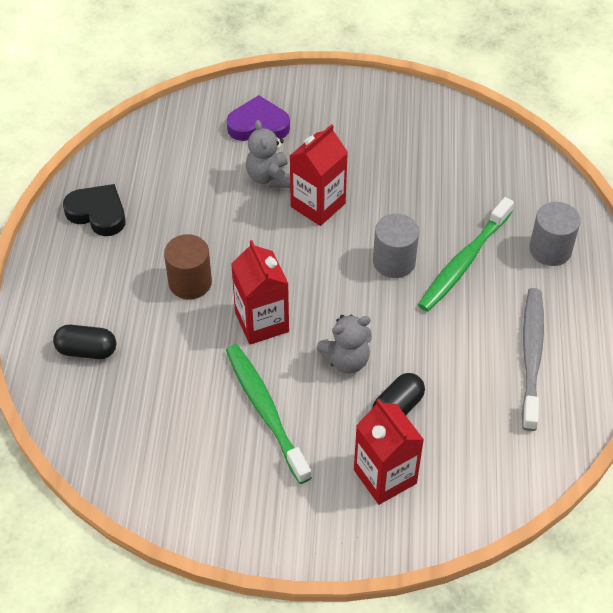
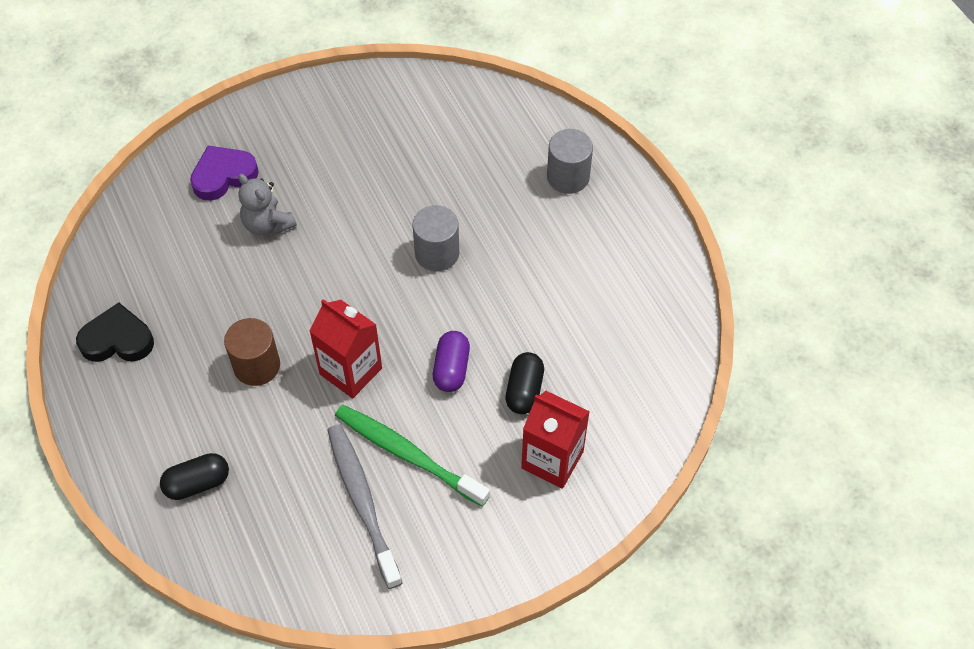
camera: 30 degrees left, 5 degrees up
red carton [290,124,348,226] -> none
grey teddy bear [316,315,372,373] -> purple capsule [433,331,470,392]
green toothbrush [418,197,514,312] -> none
grey toothbrush [522,288,544,431] -> grey toothbrush moved to [327,424,402,589]

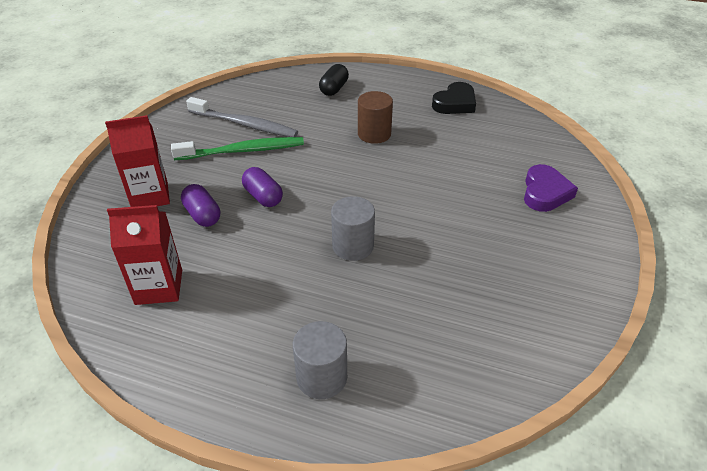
camera: 135 degrees right, 15 degrees down
grey teddy bear [238,174,297,236] -> none
red carton [309,299,382,399] -> red carton moved to [107,205,182,305]
black capsule [506,352,544,414] -> purple capsule [181,184,220,227]

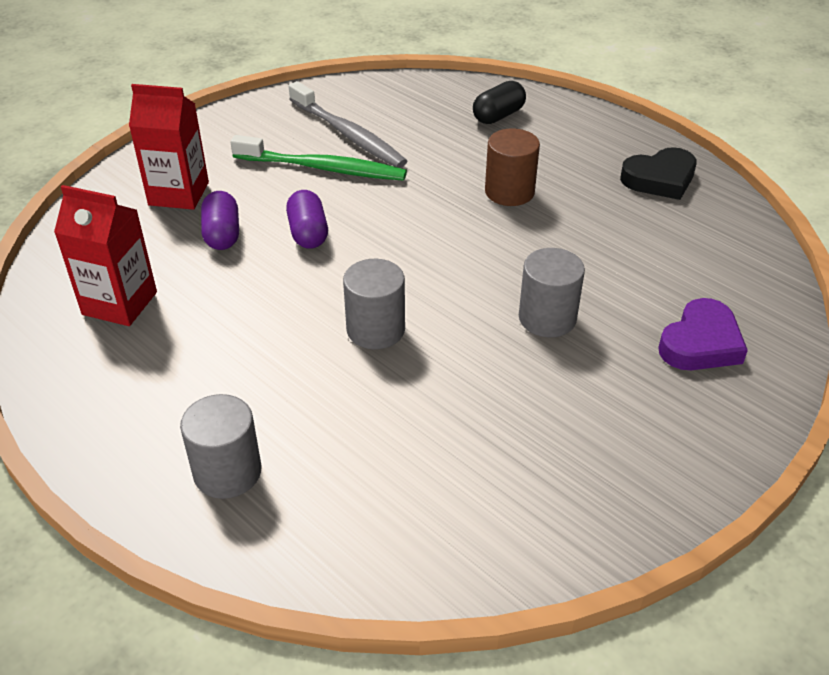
camera: 25 degrees right, 0 degrees up
none -> grey cylinder [519,248,585,337]

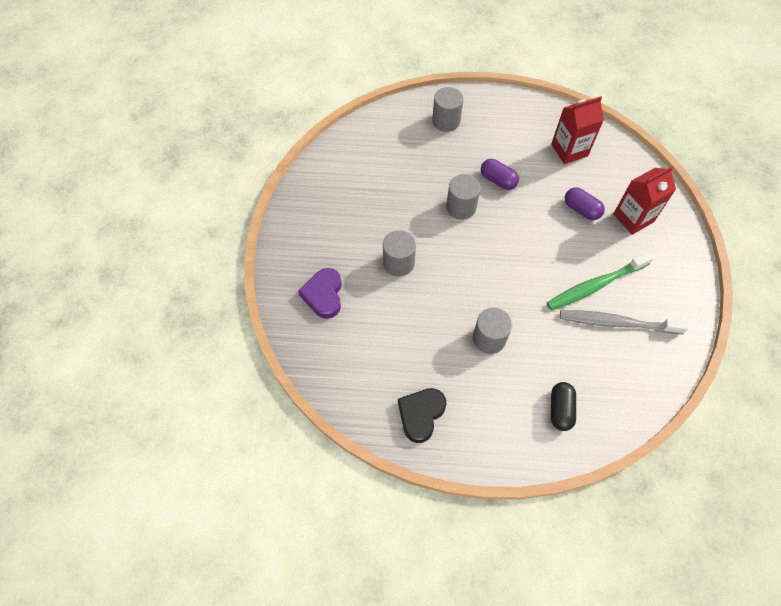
camera: 140 degrees right, 20 degrees up
purple capsule [286,190,328,249] -> purple capsule moved to [481,159,519,190]
brown cylinder [485,128,540,206] -> grey cylinder [473,308,512,354]

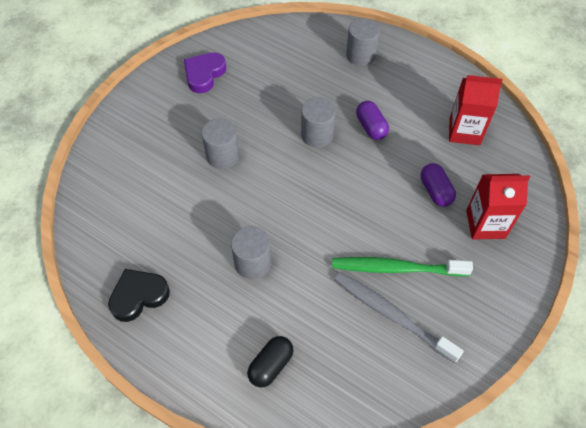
camera: 30 degrees right, 5 degrees down
purple heart [298,268,342,319] -> purple heart moved to [184,53,226,93]

